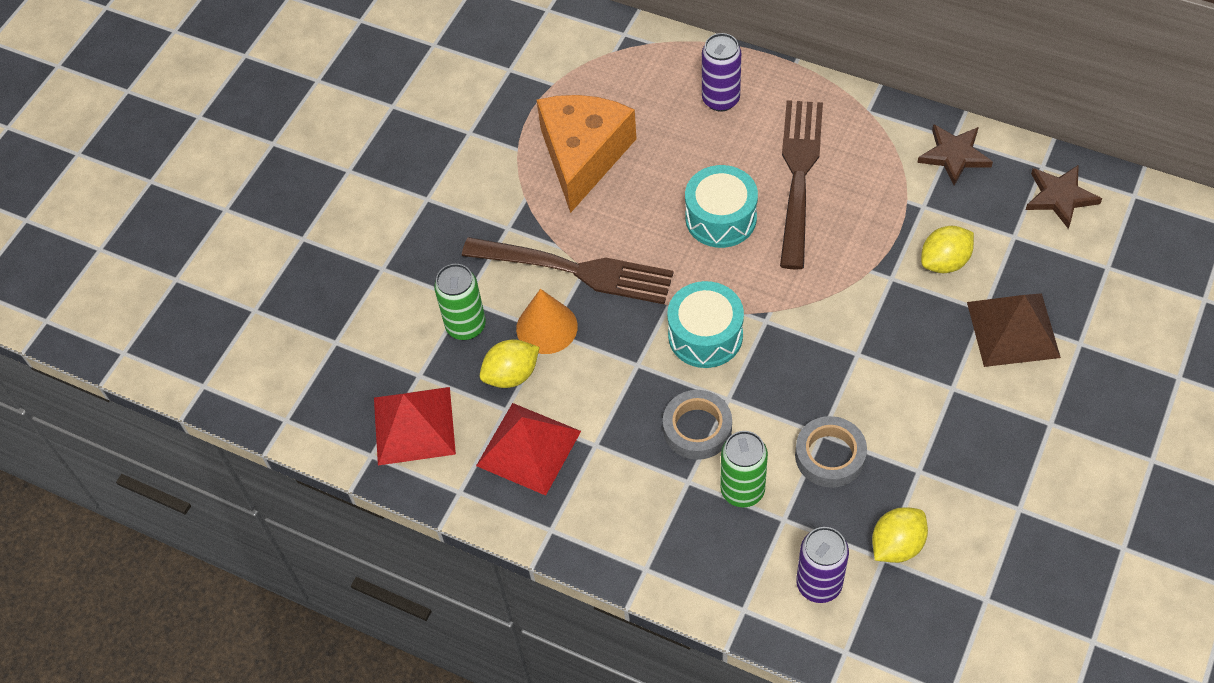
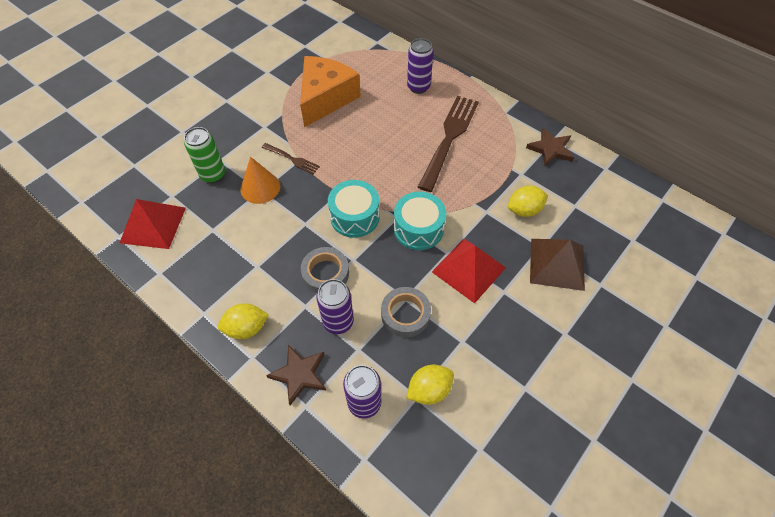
camera: 10 degrees right, 0 degrees up
brown fork [462,237,674,304] -> brown fork [262,143,320,174], size x0.48
red pyramid [476,403,581,496] -> red pyramid moved to [432,239,506,304]
yellow lemon [480,339,540,388] -> yellow lemon moved to [218,303,269,339]
turquoise drum [685,165,758,248] -> turquoise drum moved to [394,192,446,250]
green can [720,431,768,507] -> purple can [316,279,354,334]
brown star [1026,165,1102,229] -> brown star moved to [266,345,326,405]

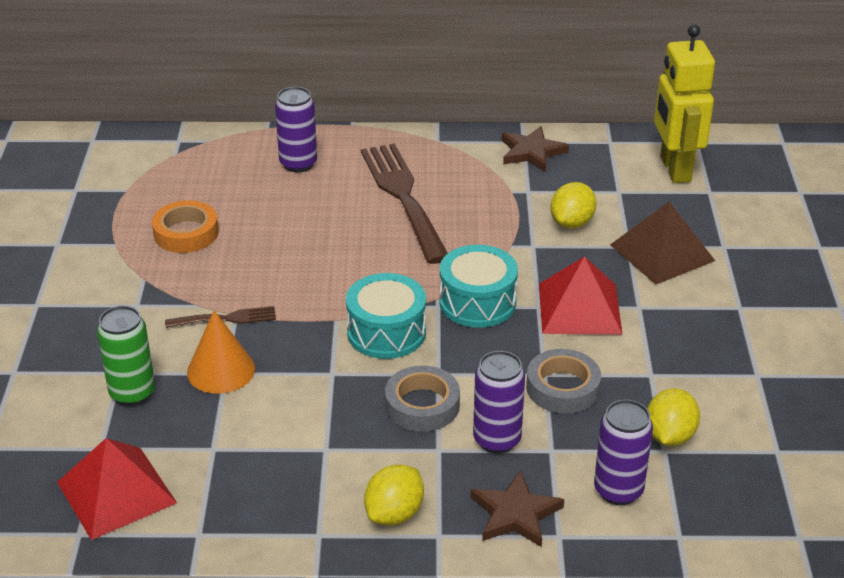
camera: 40 degrees left, 20 degrees down
orange cheese [300,56,361,127] -> orange tape [152,200,219,253]
none -> yellow robot [654,25,715,183]

